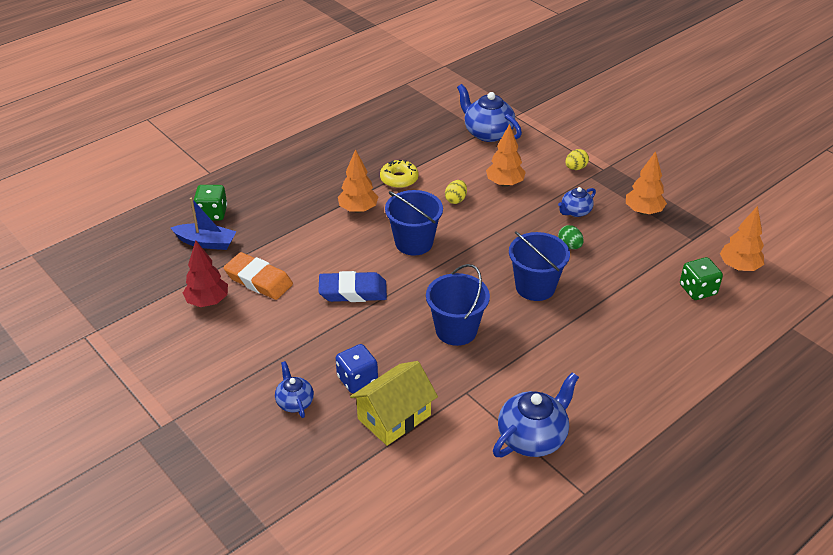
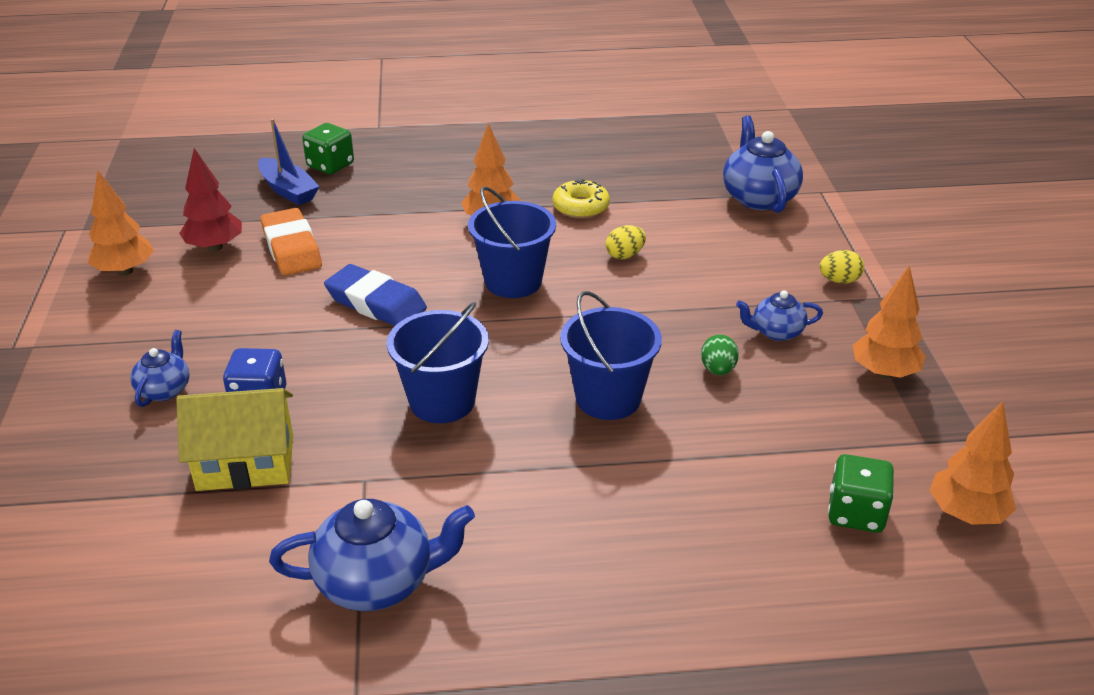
camera: 35 degrees right, 5 degrees down
orange tree [486,124,526,187] -> orange tree moved to [88,171,154,276]

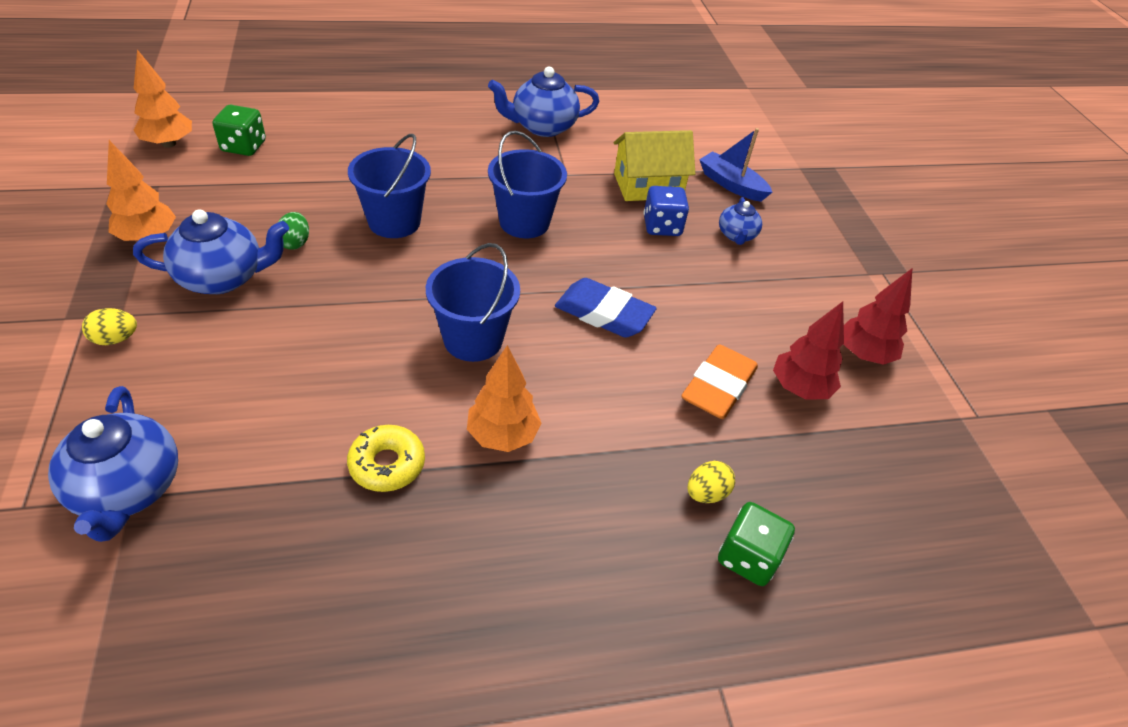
camera: 170 degrees right, 10 degrees up
orange tree [88,171,154,276] -> red tree [843,269,912,365]
blue boat [258,118,319,205] -> blue boat moved to [699,128,772,202]
orange eraser [261,208,322,275] -> orange eraser turned 60 degrees clockwise [681,344,758,419]
yellow egg [605,225,646,259] -> yellow egg moved to [687,461,735,503]
blue teapot [736,290,823,341] -> blue teapot [133,209,289,294], size x1.76

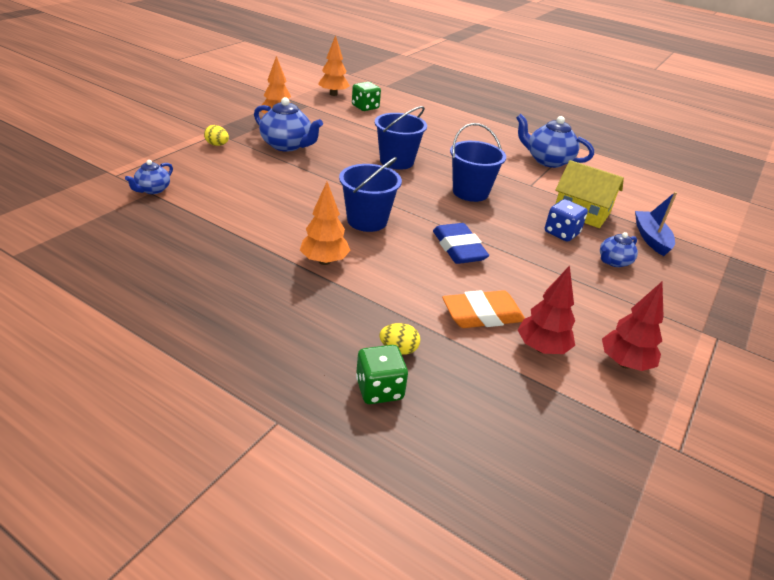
camera: 45 degrees right, 10 degrees down
blue teapot [48,386,178,542] -> blue teapot [125,160,173,194], size x0.57
green egg [278,212,309,250] -> none
yellow donut [347,425,425,492] -> none

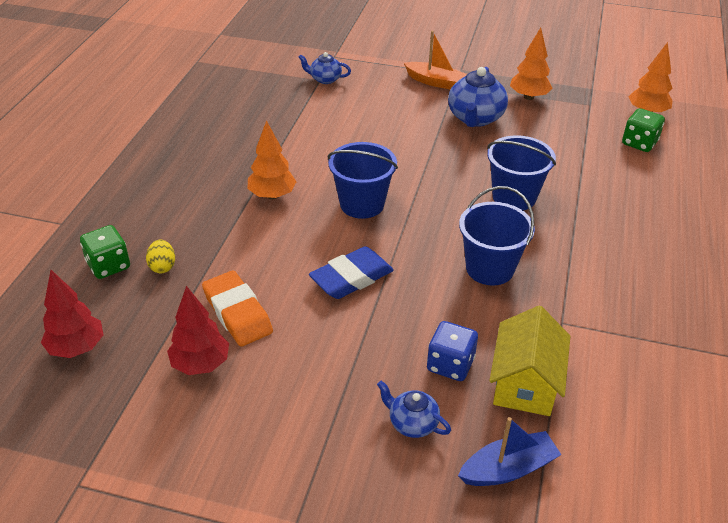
camera: 75 degrees right, 5 degrees up
yellow egg [204,125,229,146] -> orange boat [404,31,467,90]
blue teapot [516,114,594,168] -> none
red tree [602,282,664,371] -> red tree moved to [41,270,103,358]

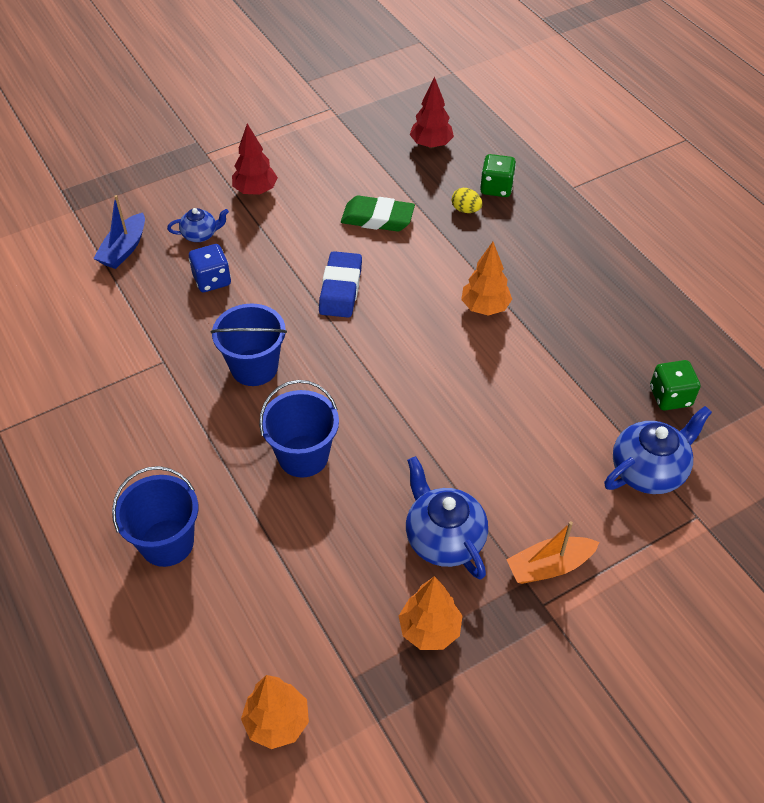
camera: 135 degrees right, 10 degrees up
red tree [167,286,229,375] -> red tree moved to [232,124,278,195]
orange eraser [202,271,273,346] -> green eraser [341,195,415,232]
blue teapot [298,52,351,84] -> blue teapot [604,406,712,494], size x1.76
blue bucket [328,142,398,219] -> blue bucket moved to [112,466,198,567]
yellow house [489,306,570,416] -> none
green dice [622,108,665,152] -> green dice moved to [650,360,700,410]

